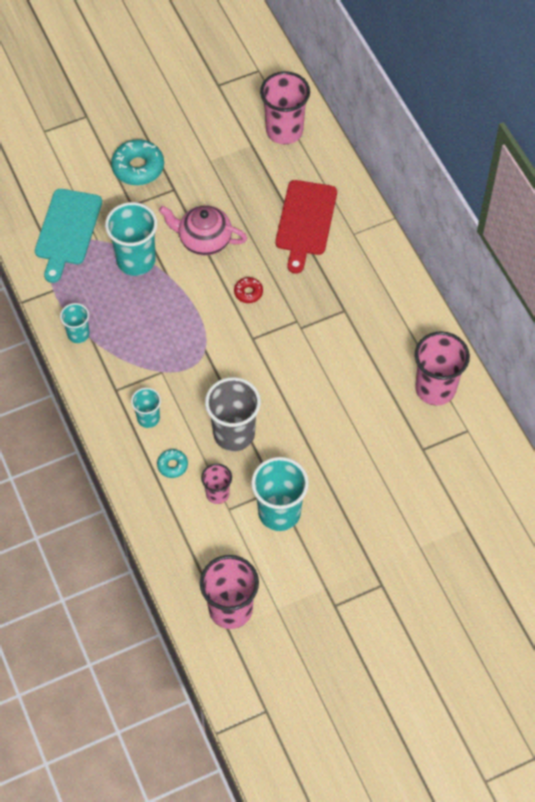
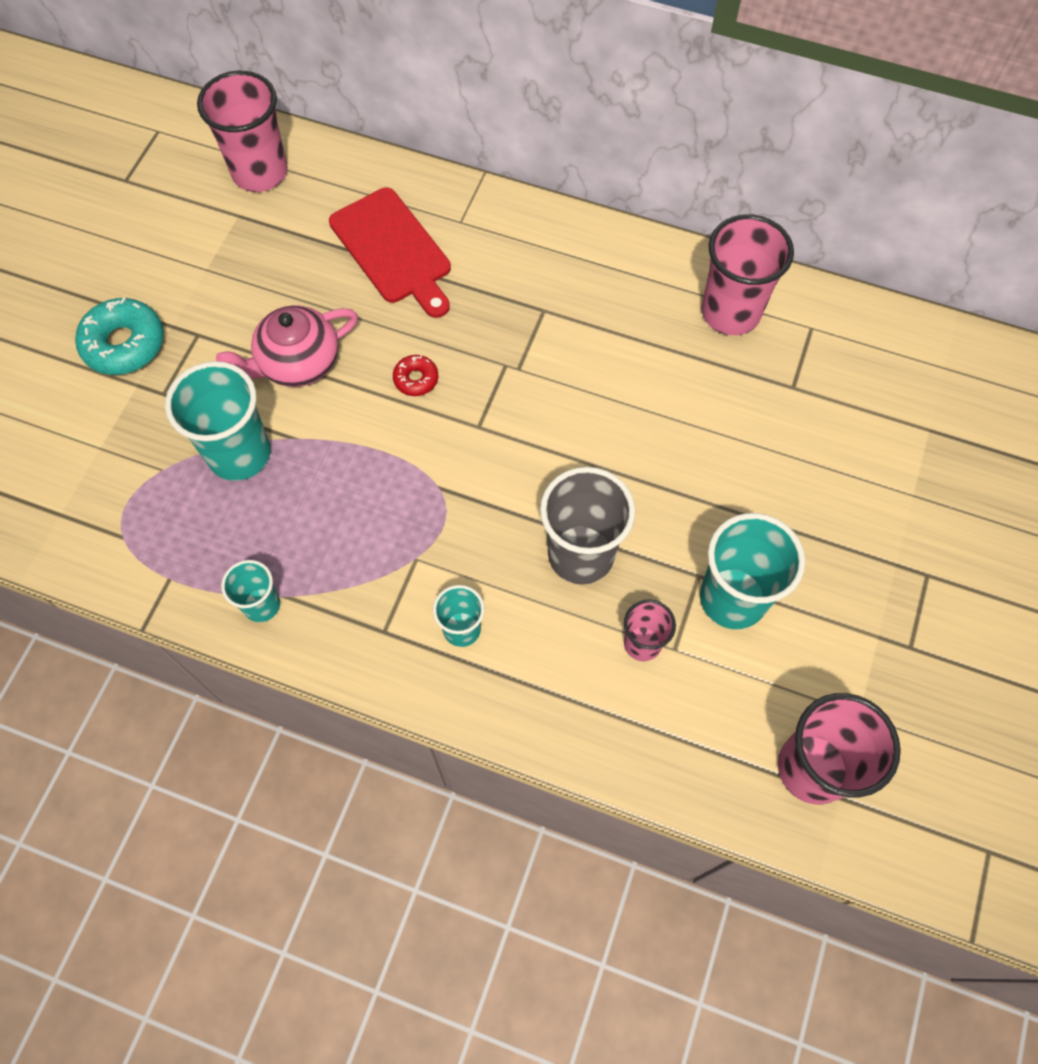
camera: 45 degrees left, 5 degrees up
turquoise cutting board [35,189,102,283] -> none
turquoise donut [157,449,188,478] -> none

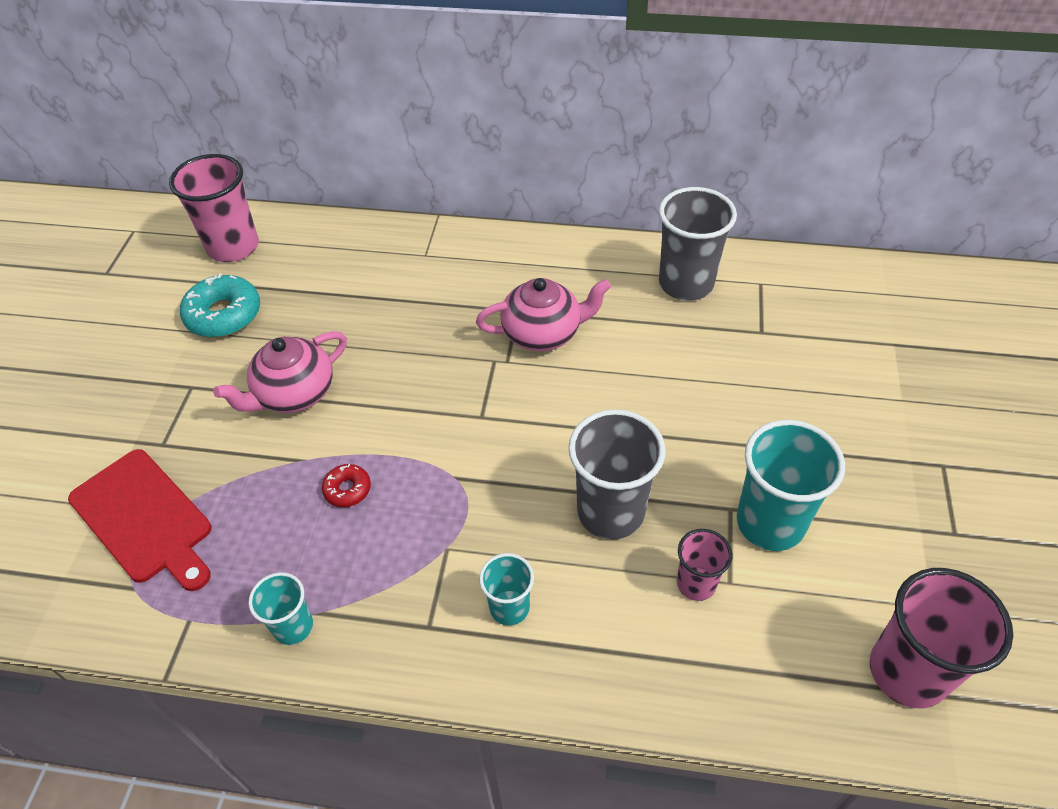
camera: 10 degrees left, 15 degrees down
turquoise donut [75,297,164,375] -> turquoise donut moved to [180,273,260,338]
turquoise cup [165,361,271,481] -> none
red cutting board [329,188,451,318] -> red cutting board moved to [68,449,211,591]
red donut [393,355,438,396] -> red donut moved to [322,464,371,507]
pink cup [702,214,794,335] -> grey cup [659,187,737,301]
none -> pink teapot [476,278,611,351]

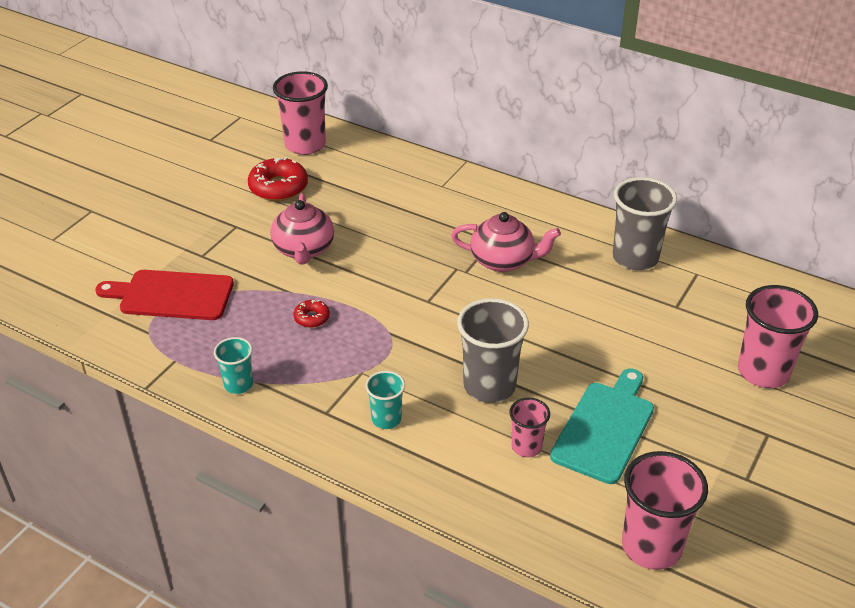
camera: 20 degrees right, 10 degrees down
red cutting board [68,449,211,591] -> red cutting board turned 120 degrees clockwise [95,270,234,320]
turquoise donut [180,273,260,338] -> red donut [248,157,308,201]
pink teapot [213,331,347,413] -> pink teapot turned 75 degrees counterclockwise [271,194,334,265]
turquoise cup [736,420,845,551] -> turquoise cutting board [550,368,654,484]
none -> pink cup [738,285,818,388]

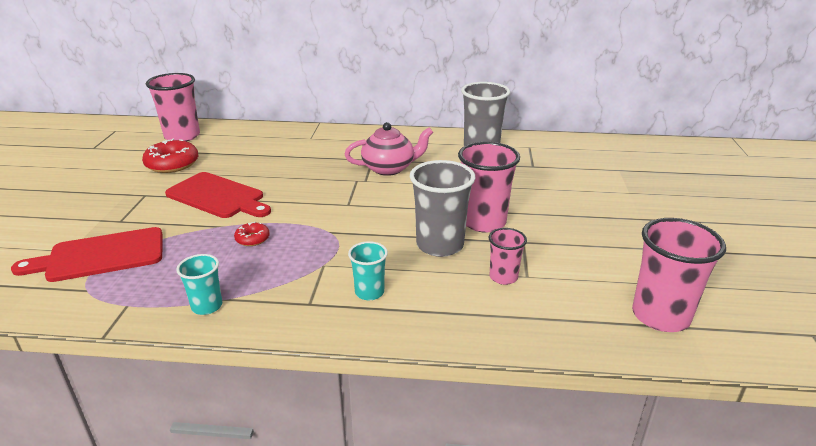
camera: 25 degrees left, 10 degrees down
pink teapot [271,194,334,265] -> red cutting board [165,172,271,218]
turquoise cutting board [550,368,654,484] -> none
pink cup [738,285,818,388] -> pink cup moved to [458,142,520,232]

